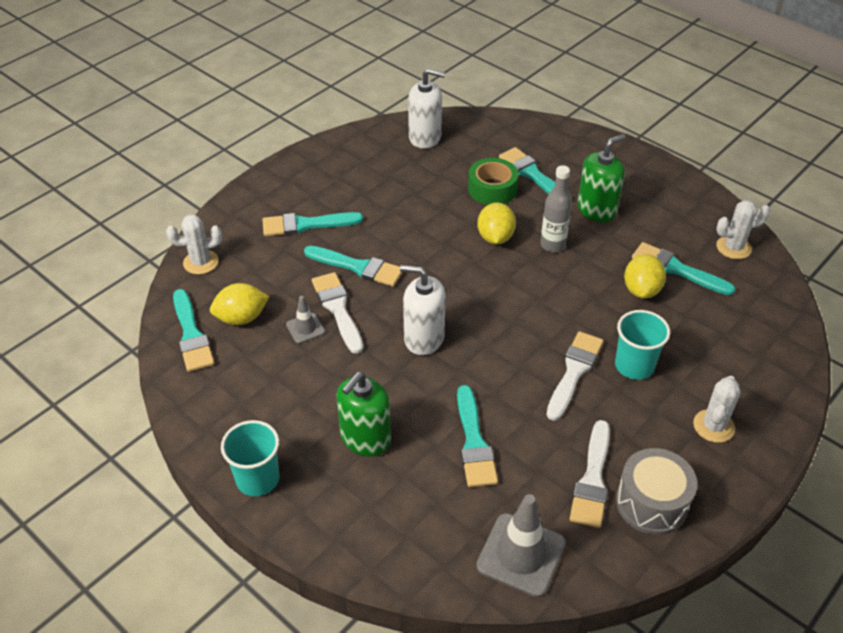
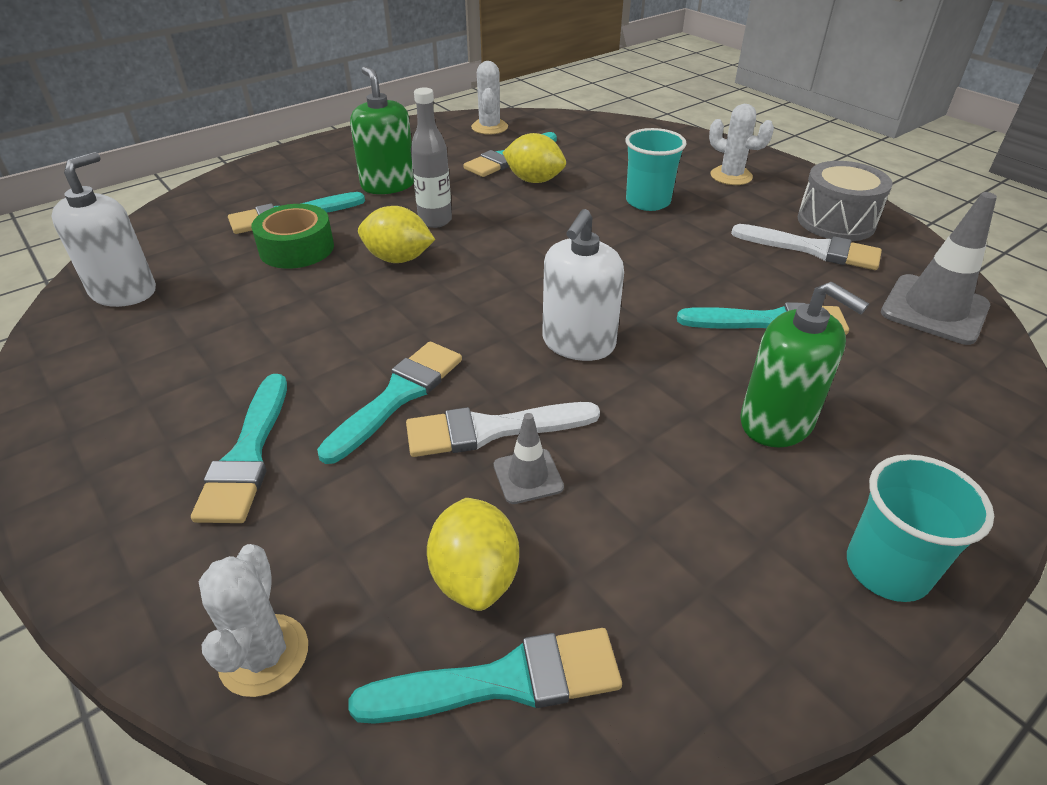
camera: 80 degrees left, 5 degrees down
white brush [546,331,603,421] -> none

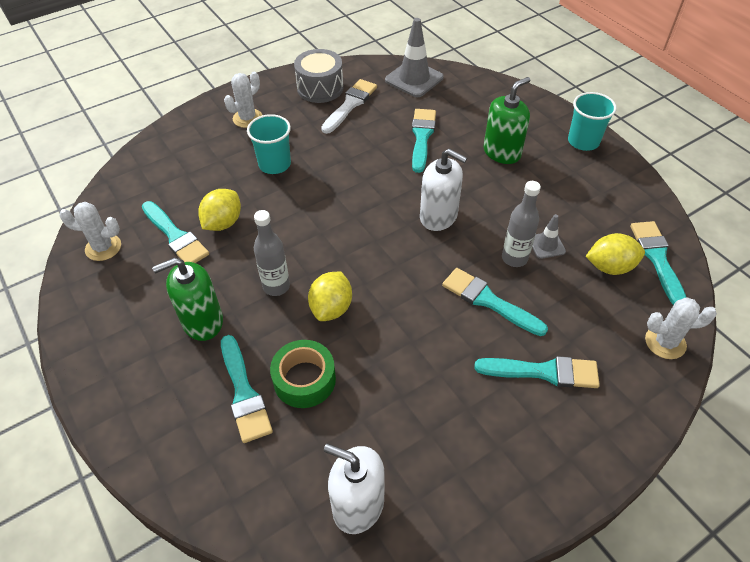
camera: 85 degrees left, 10 degrees up
white brush [406,402,600,457] -> grey bottle [502,181,541,267]

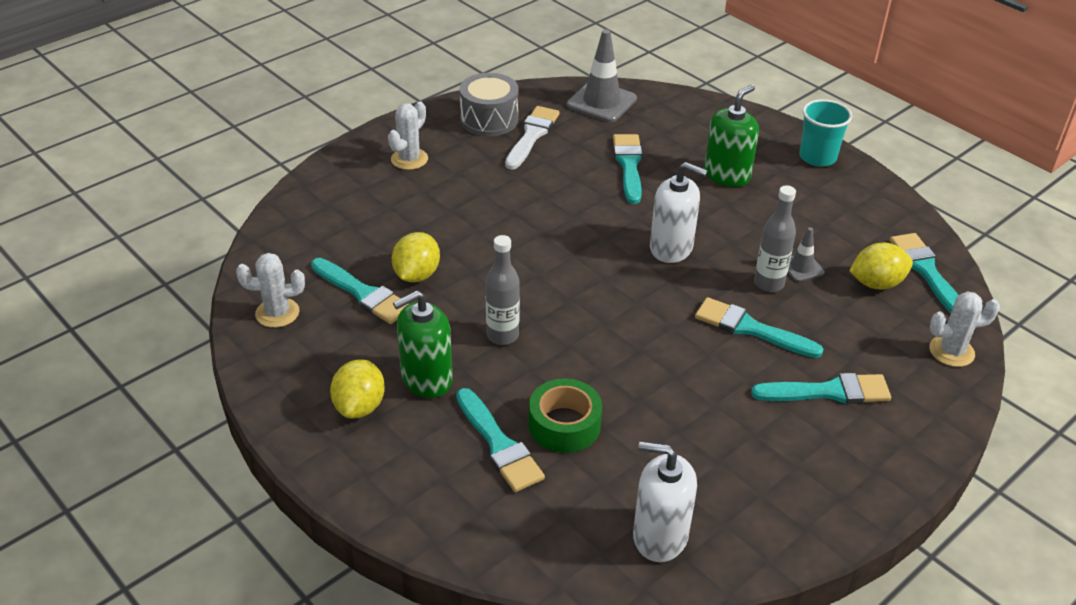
camera: 10 degrees left, 10 degrees down
turquoise cup [247,114,291,174] -> none
yellow lemon [308,271,352,321] -> yellow lemon moved to [330,360,385,418]

